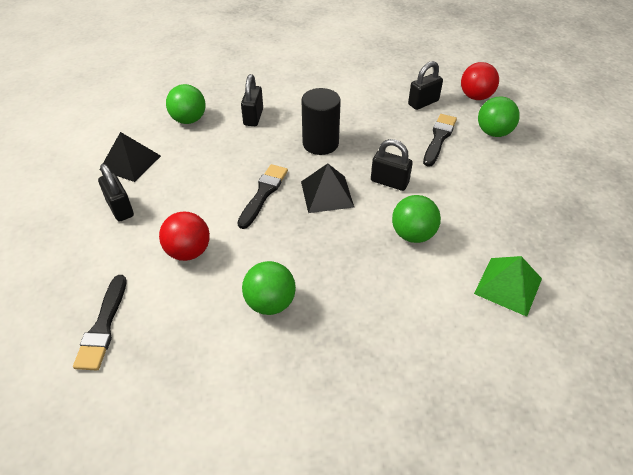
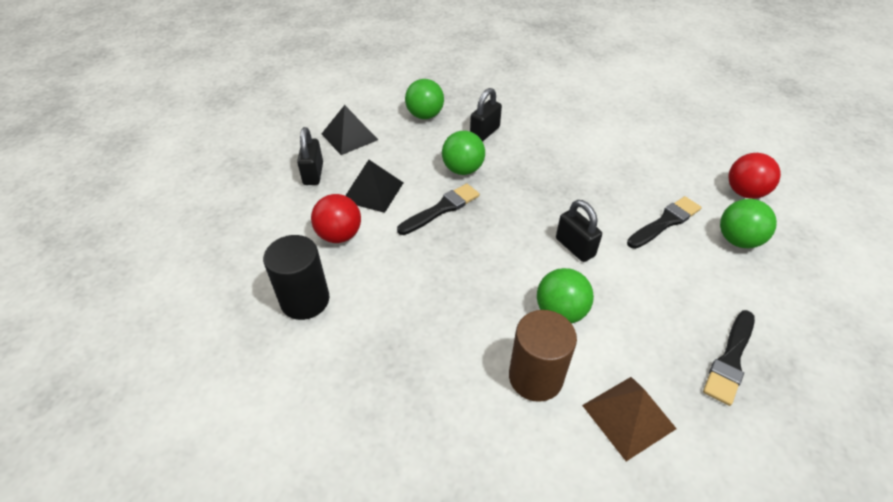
camera: 30 degrees right, 0 degrees up
black brush [73,275,127,370] -> black brush moved to [703,310,755,406]
green ball [242,261,296,315] -> green ball moved to [442,131,485,175]
black cylinder [301,88,341,155] -> black cylinder moved to [263,235,329,320]
black pyramid [301,163,354,213] -> black pyramid moved to [345,160,404,213]
black padlock [408,61,443,110] -> none
green pyramid [474,256,542,317] -> brown pyramid [582,377,677,461]
none -> brown cylinder [509,310,577,402]

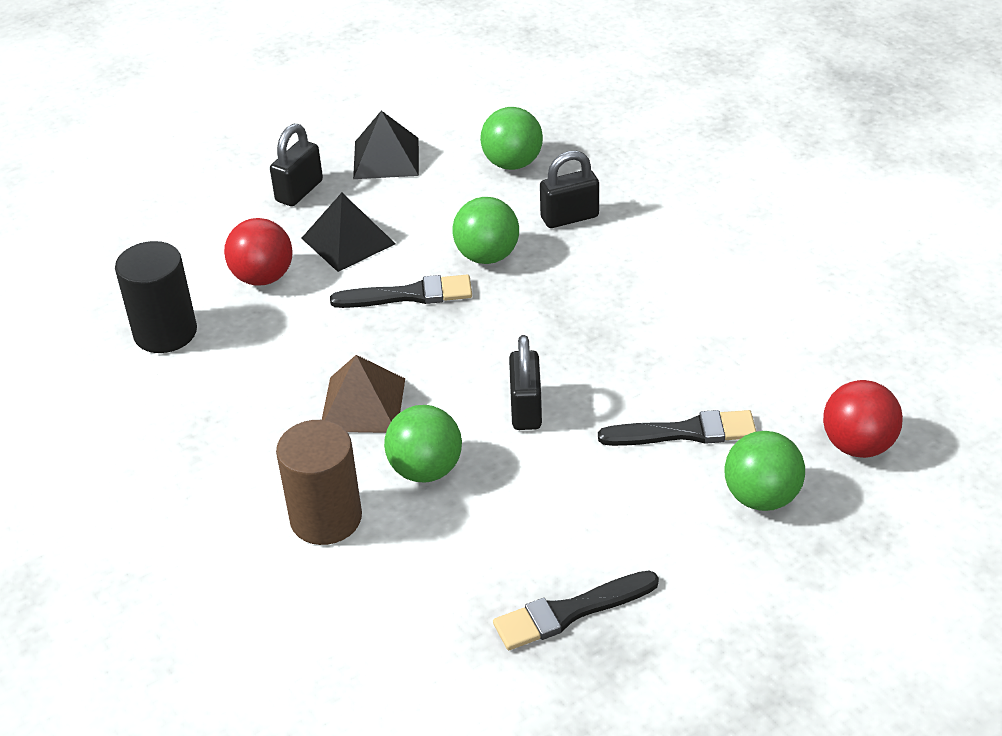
camera: 35 degrees right, 5 degrees down
brown pyramid [582,377,677,461] -> brown pyramid moved to [322,355,405,433]

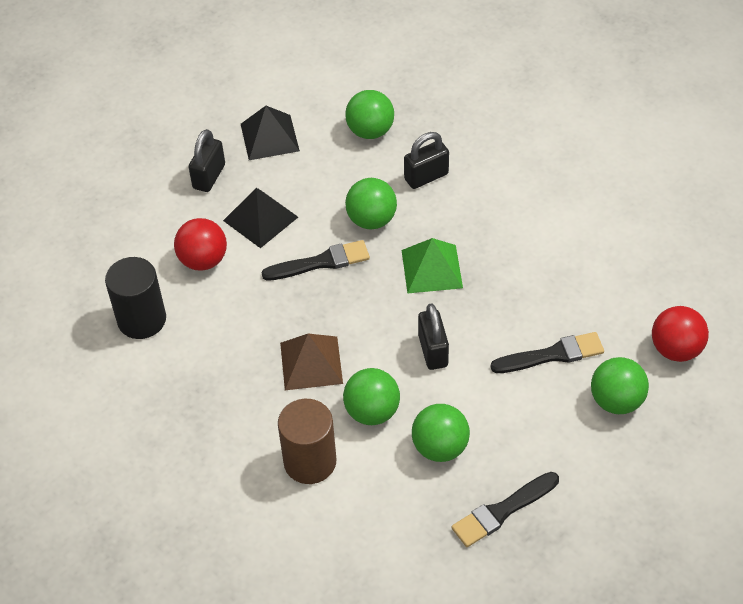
camera: 10 degrees left, 10 degrees up
none -> green pyramid [402,238,463,293]
none -> green ball [412,404,470,462]

